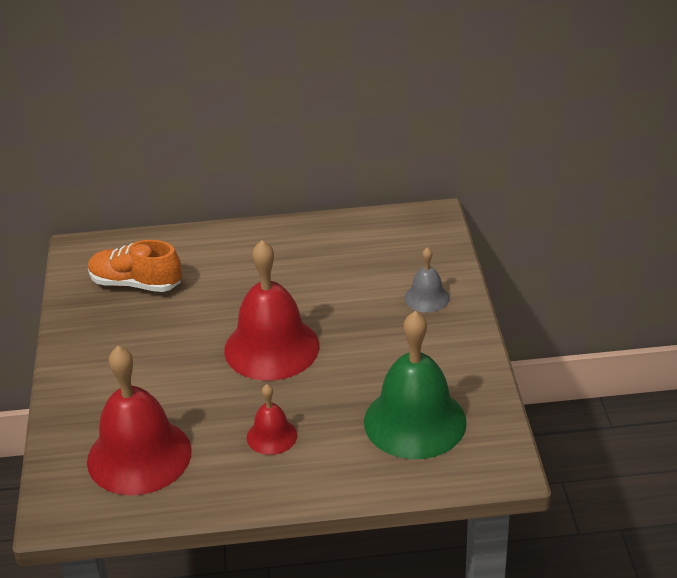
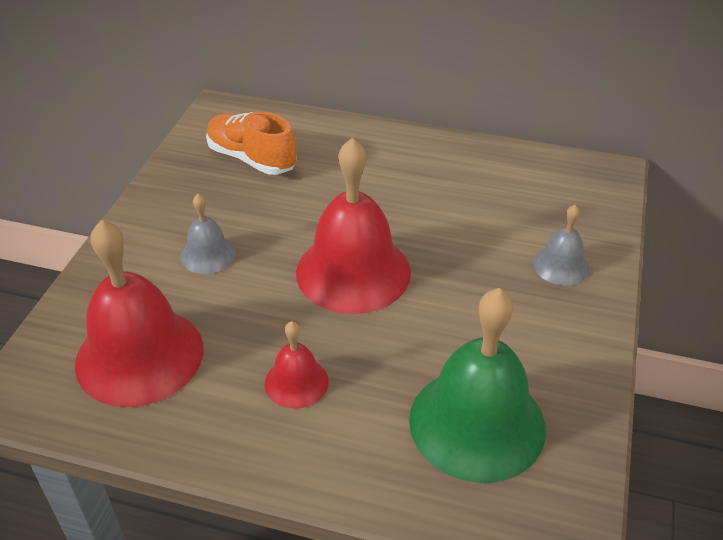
camera: 20 degrees right, 5 degrees up
none -> grey bell [181,194,236,274]

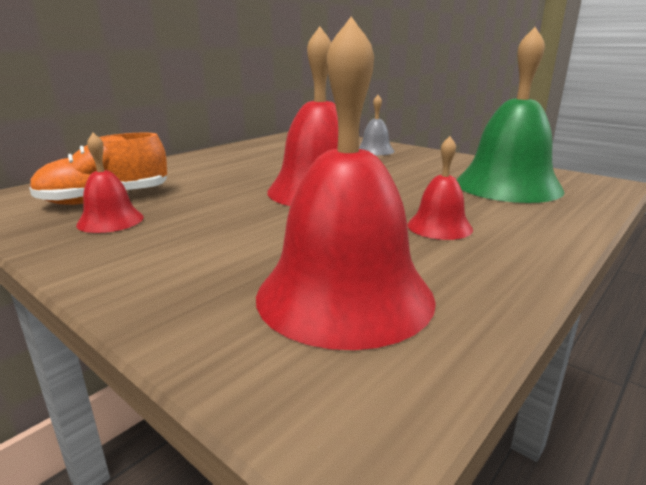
camera: 65 degrees left, 20 degrees down
grey bell [181,194,236,274] -> none
none -> red bell [76,133,144,233]

